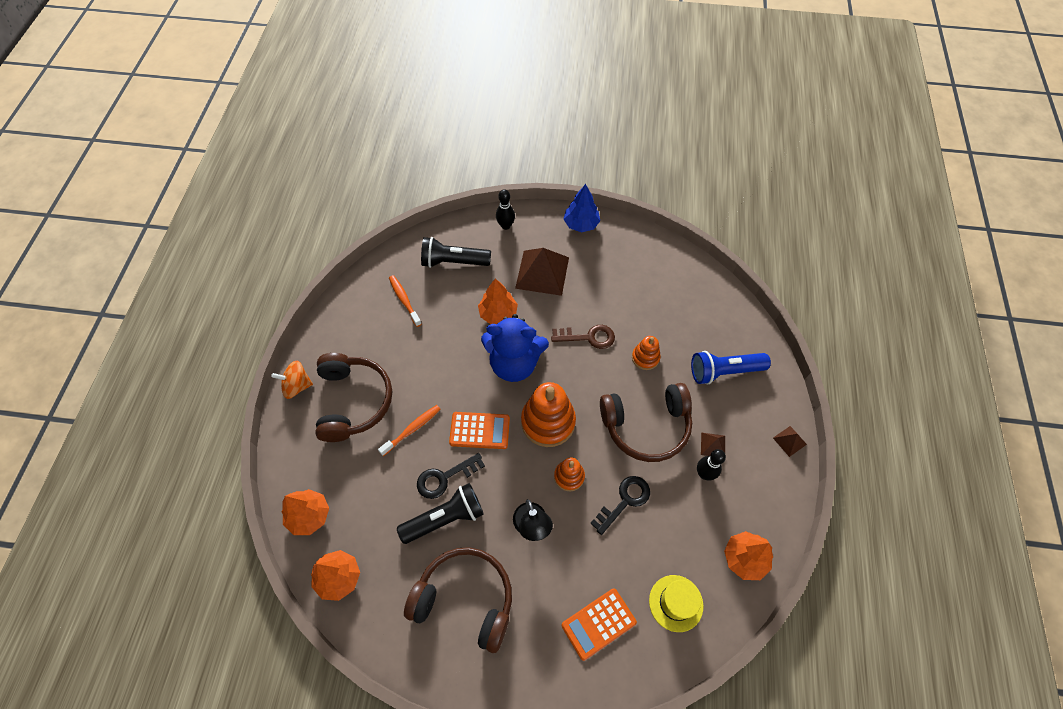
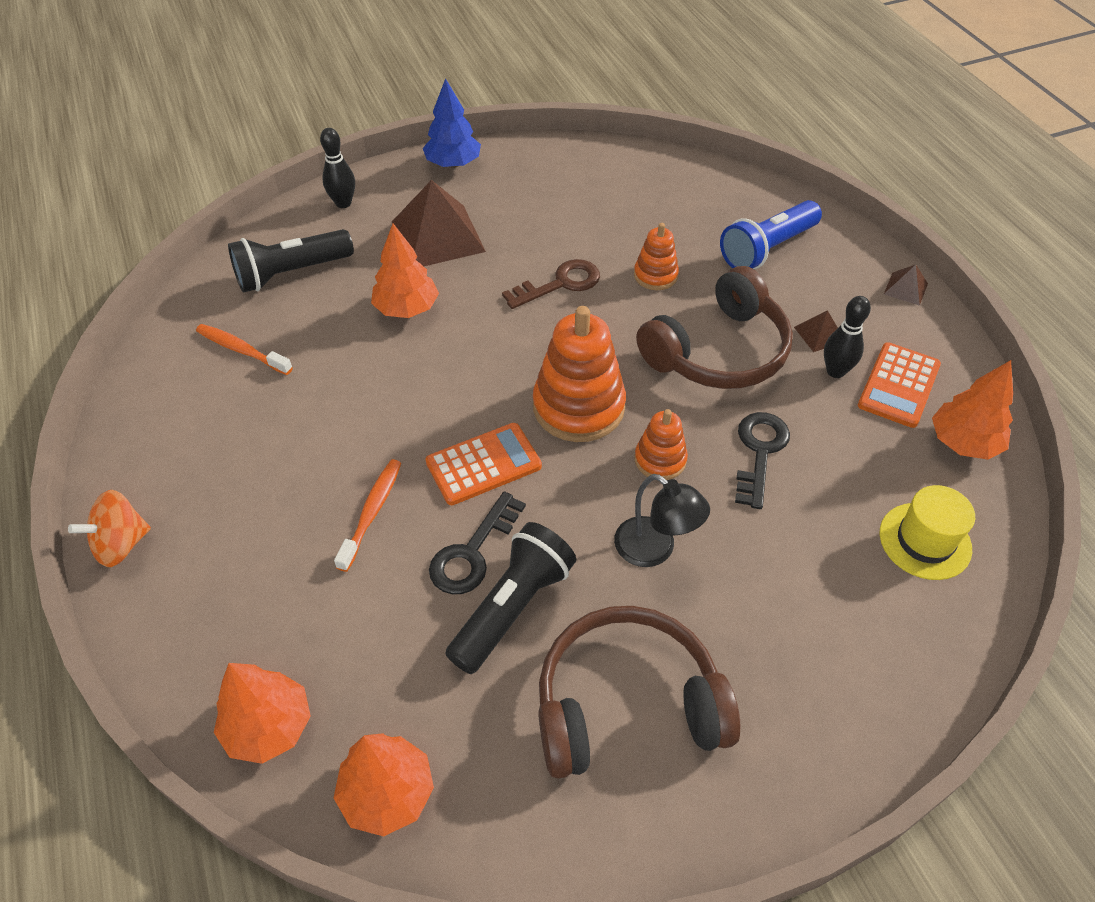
camera: 30 degrees left, 10 degrees down
brown headphones [315,353,392,442] -> none
blue teddy bear [481,314,549,382] -> none
orange calculator [561,588,637,661] -> orange calculator moved to [858,342,941,428]

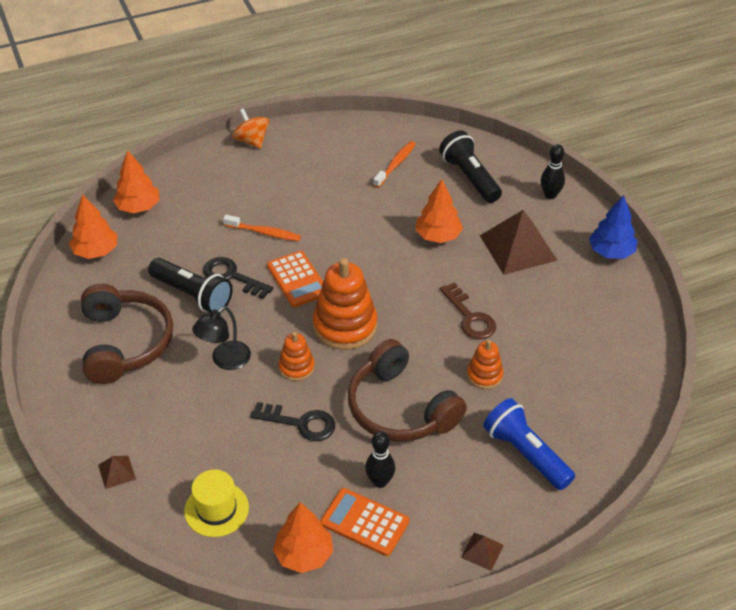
camera: 90 degrees right, 5 degrees down
brown pyramid [794,310,838,352] -> brown pyramid moved to [98,456,136,489]

